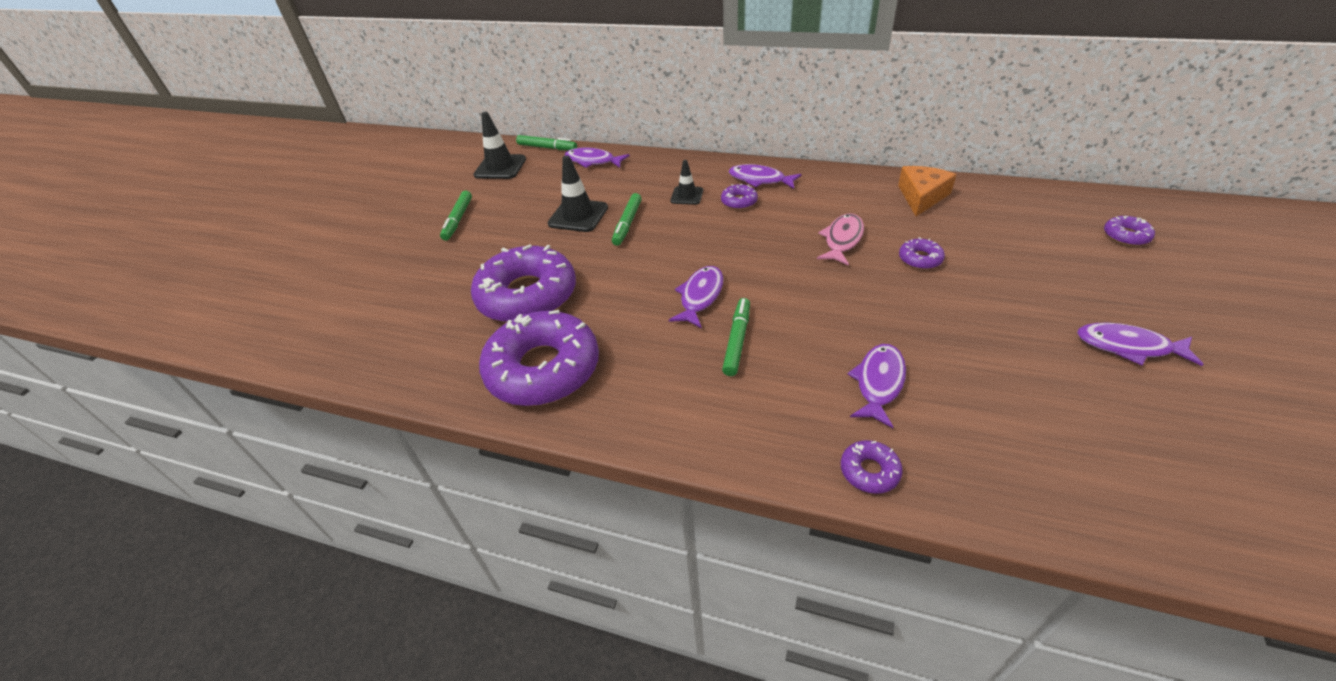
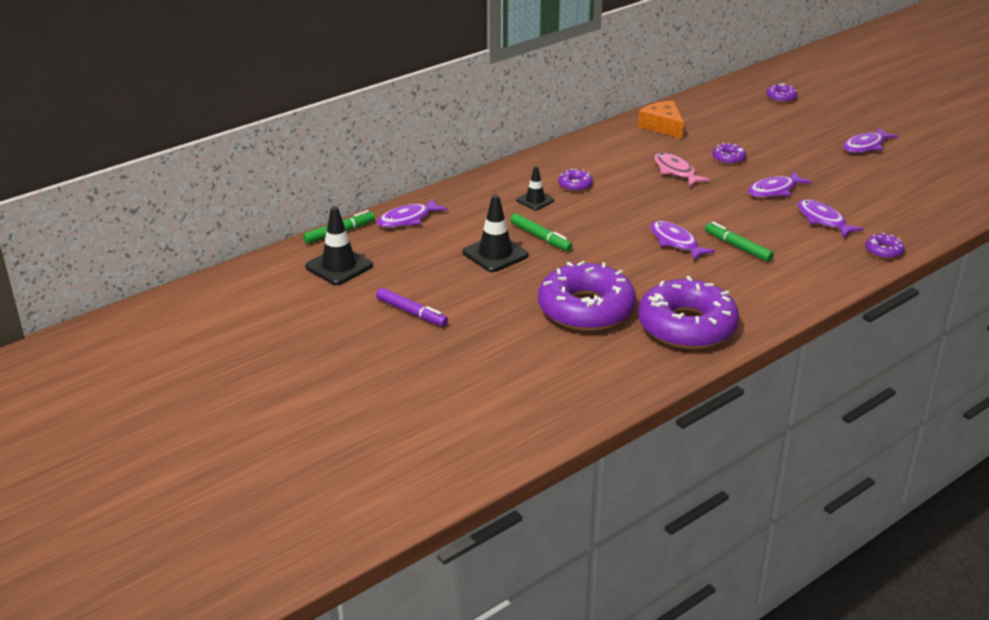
camera: 60 degrees left, 10 degrees down
green marker [440,191,472,241] -> purple marker [376,288,448,327]
purple fish [729,164,802,189] -> purple fish moved to [748,171,812,197]

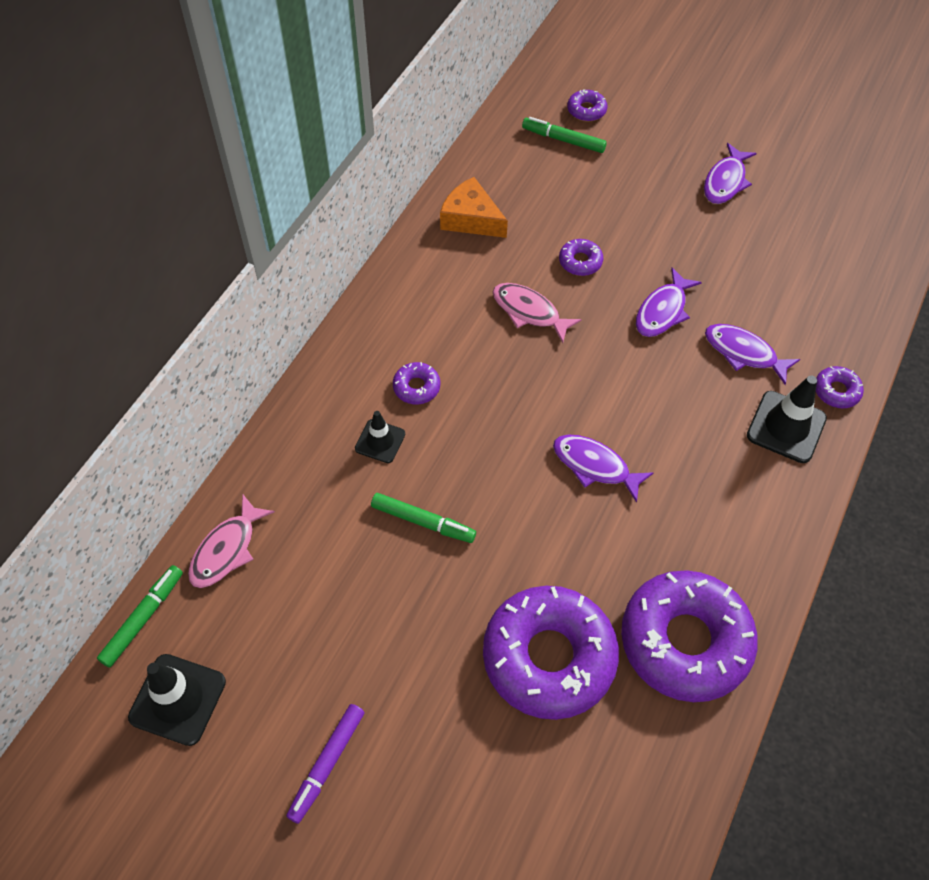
camera: 25 degrees left, 25 degrees up
purple marker [376,288,448,327] -> purple marker turned 105 degrees clockwise [286,704,365,824]
purple fish [377,198,448,228] -> pink fish [188,494,275,588]
black traffic cone [463,195,529,272] -> black traffic cone moved to [747,376,827,463]
green marker [705,222,774,262] -> green marker moved to [522,117,607,153]

